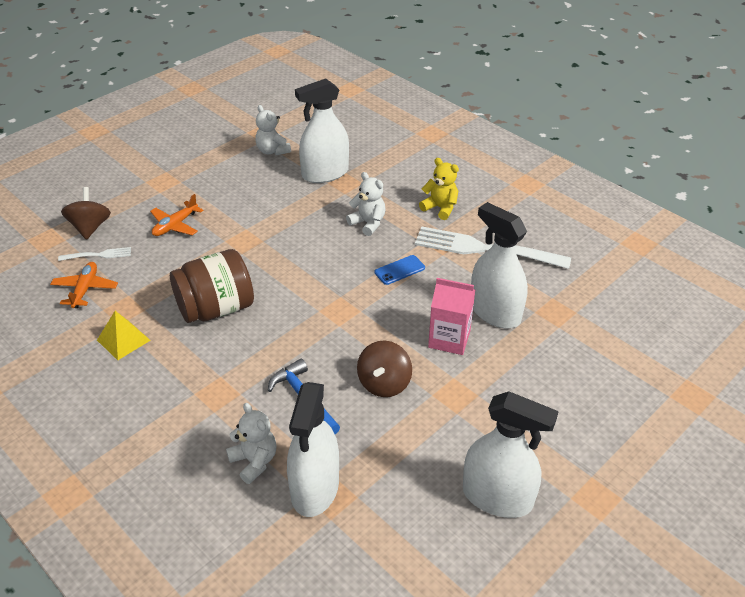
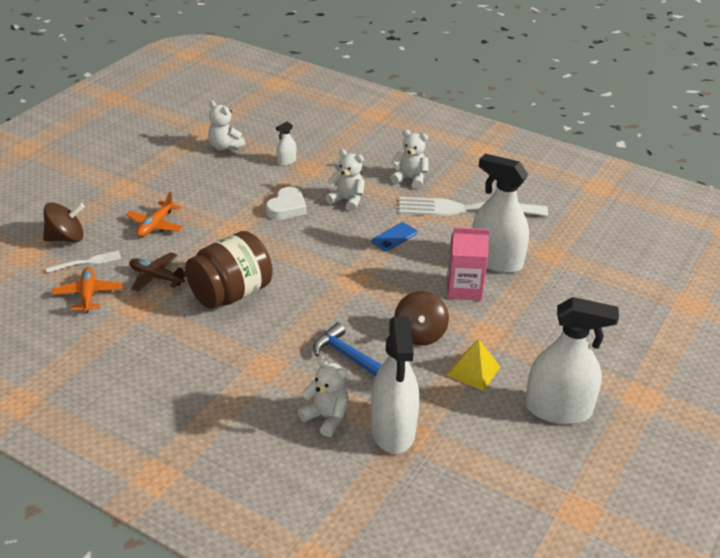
camera: 15 degrees left, 5 degrees down
brown spinning top [61,187,111,240] -> brown spinning top turned 90 degrees clockwise [43,203,85,242]
yellow pyramid [97,311,151,360] -> yellow pyramid moved to [447,339,500,391]
white spray bottle [295,78,349,183] -> white spray bottle [276,122,296,166], size x0.43
yellow teddy bear [419,158,459,220] -> white teddy bear [390,129,428,189]
none -> brown plane [129,252,186,292]
none -> white heart [266,187,307,220]

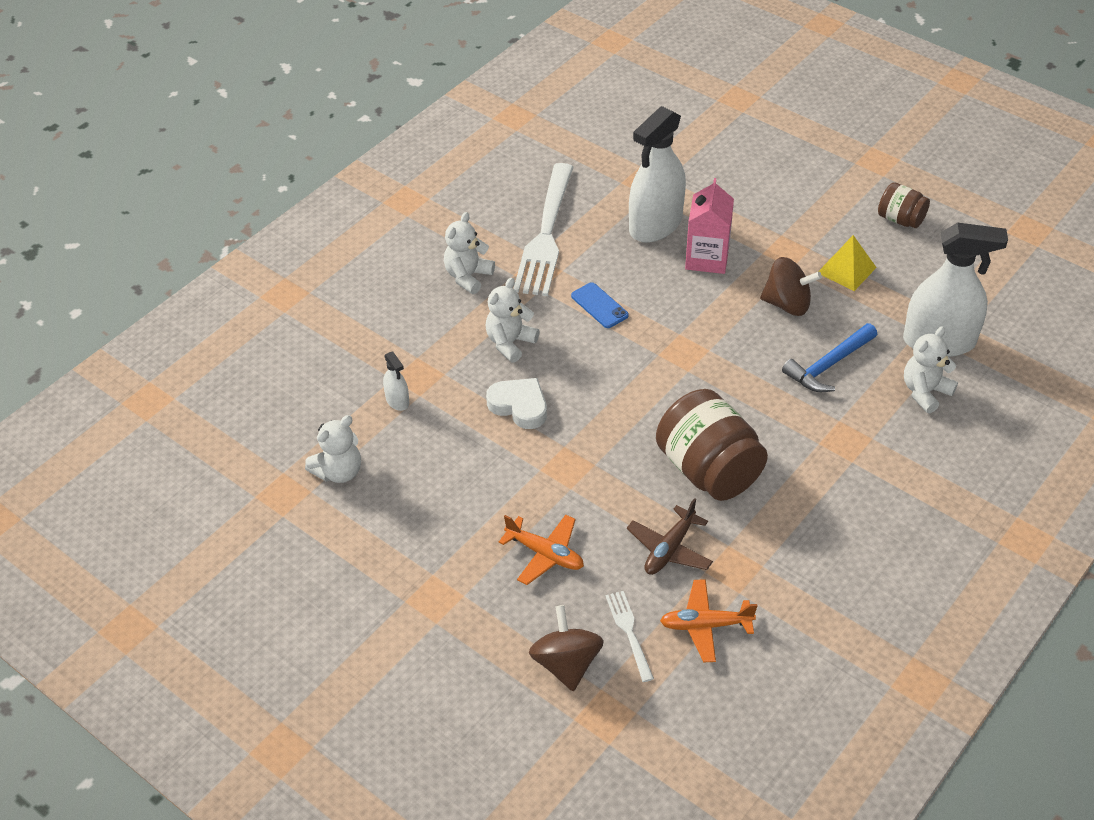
camera: 80 degrees left, 10 degrees up
white spray bottle [525,297,619,424] -> brown jar [878,182,930,228]

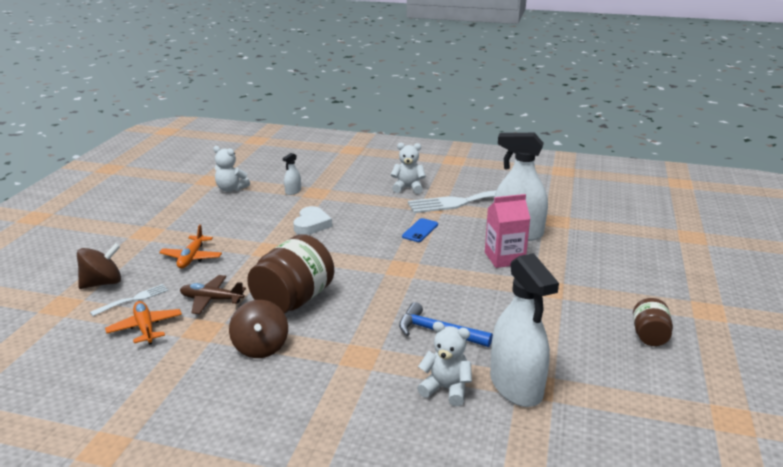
camera: 65 degrees right, 20 degrees down
white teddy bear [486,278,540,363] -> none
brown spinning top [760,257,822,316] -> brown spinning top moved to [229,300,288,358]
yellow pyramid [818,235,877,291] -> none

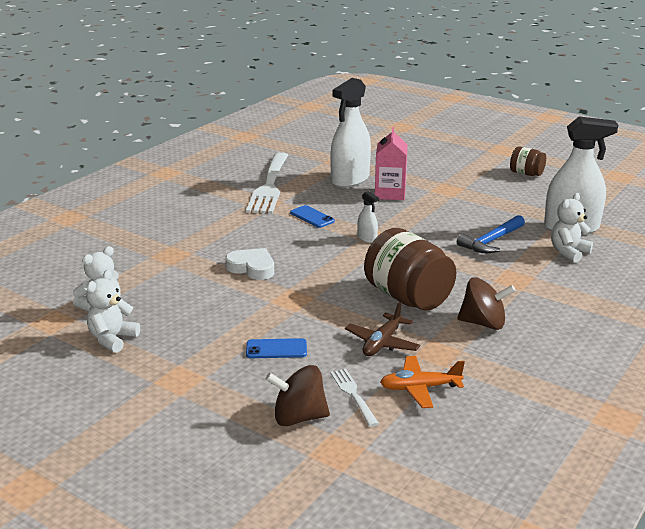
camera: 70 degrees left, 0 degrees up
brown spinning top [77,243,121,289] -> brown spinning top turned 75 degrees counterclockwise [266,365,330,426]
orange plane [159,224,222,269] -> blue phone [246,338,307,358]
white spray bottle [283,153,301,195] -> white spray bottle moved to [357,191,379,243]
white teddy bear [391,143,426,194] -> white teddy bear moved to [86,270,140,353]

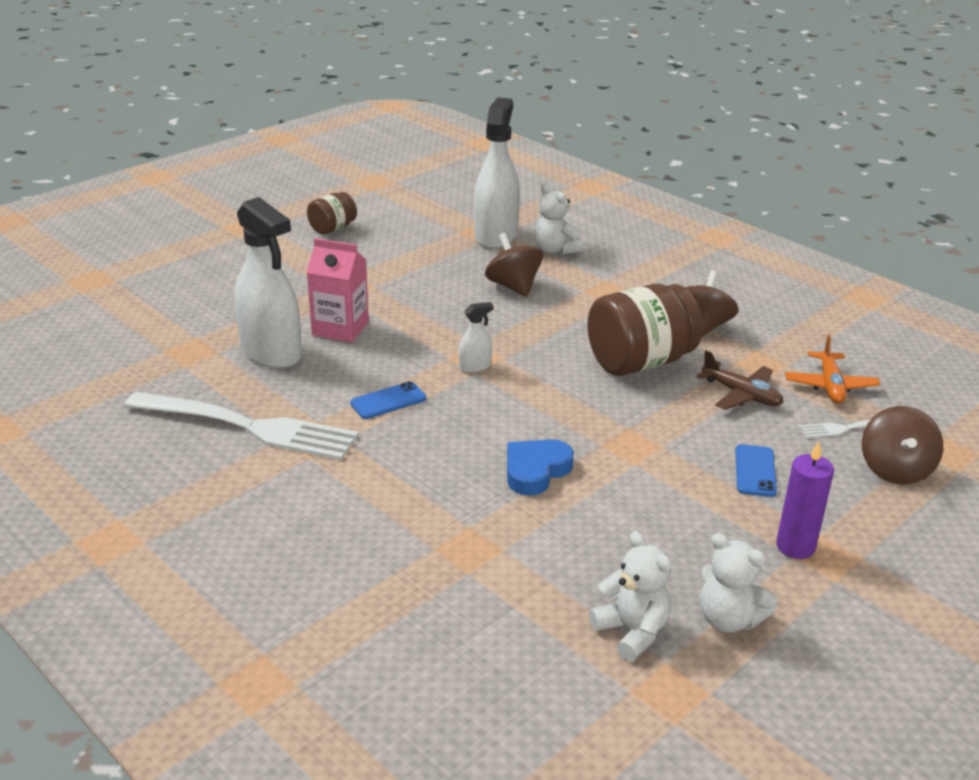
camera: 80 degrees left, 5 degrees up
white heart [225,248,274,280] -> blue heart [507,439,574,496]
blue hammer [457,215,525,253] -> brown spinning top [485,233,543,297]
none -> purple candle [776,442,834,559]

